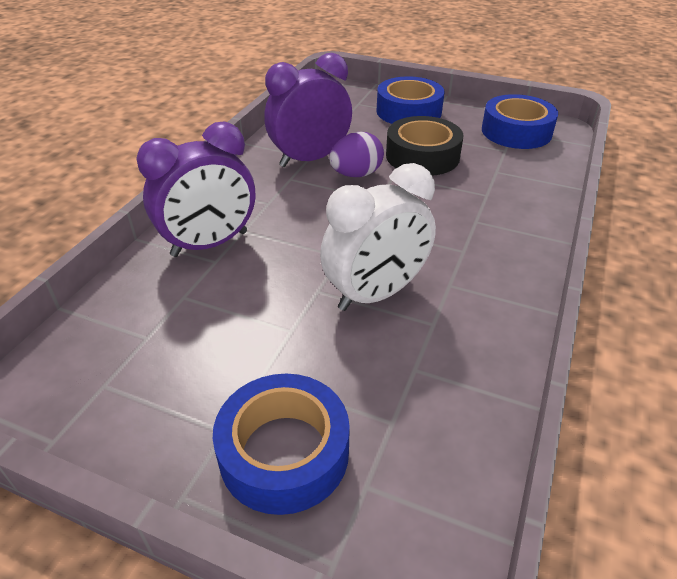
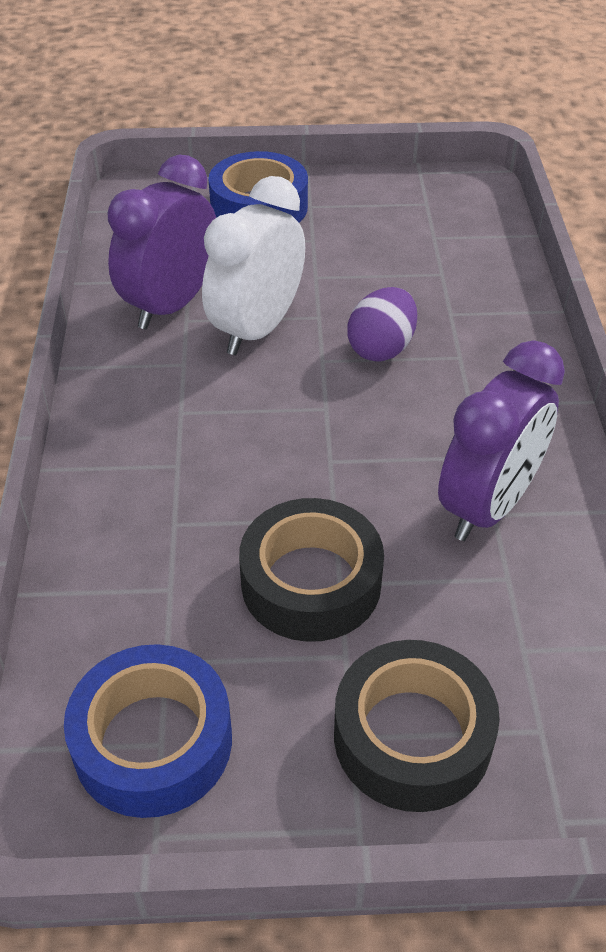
camera: 155 degrees right, 5 degrees up
purple clock [136,122,255,257] -> purple clock moved to [108,155,216,329]
purple egg [329,132,384,177] -> purple egg moved to [347,287,417,361]
blue tape [376,76,445,124] -> black tape [334,640,500,812]

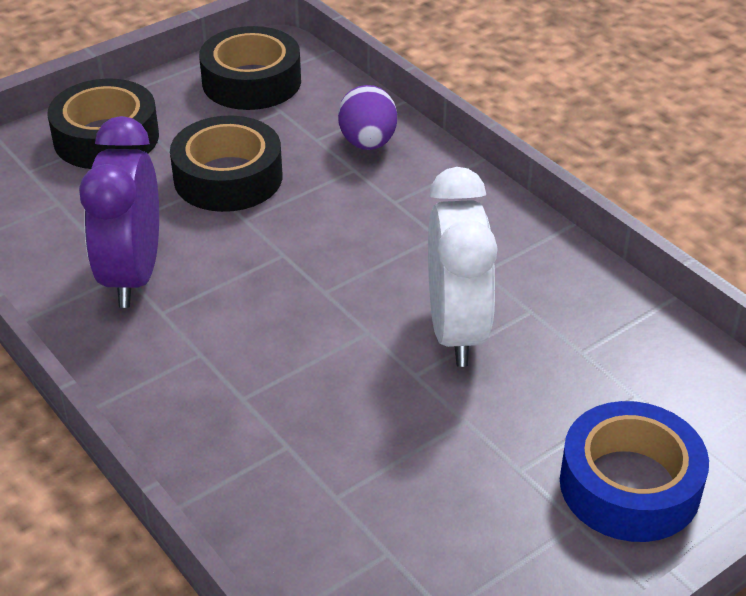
camera: 145 degrees right, 5 degrees down
blue tape [64,644,232,818] -> black tape [199,26,301,110]
purple clock [108,155,216,329] -> none
purple egg [347,287,417,361] -> purple egg moved to [338,85,397,150]

